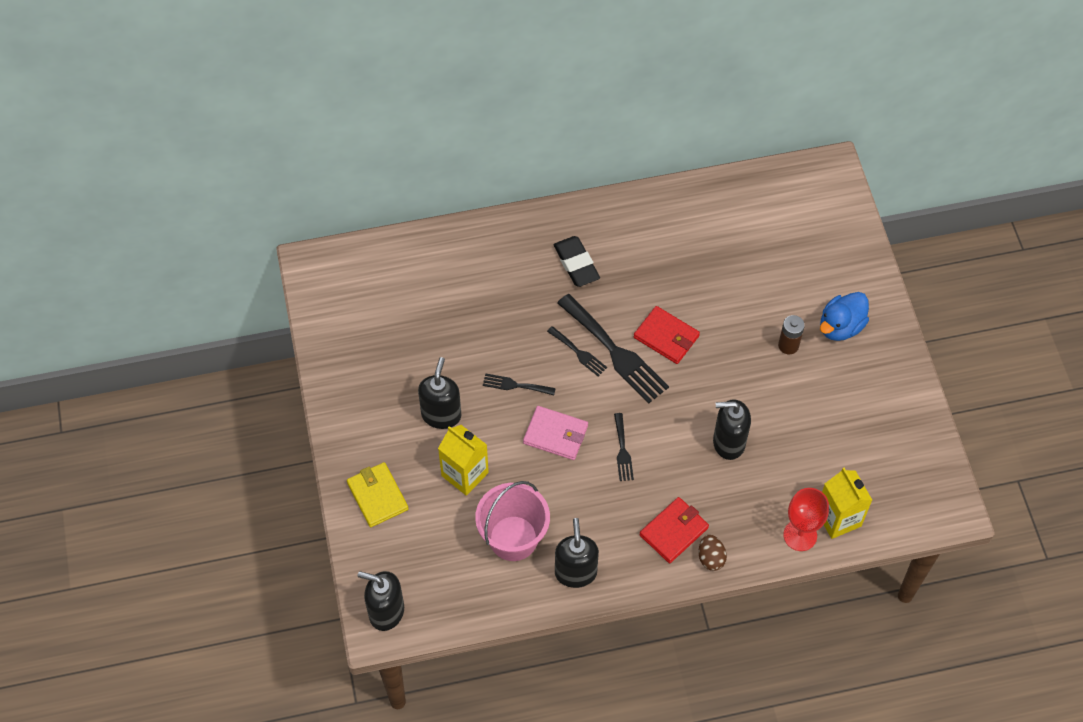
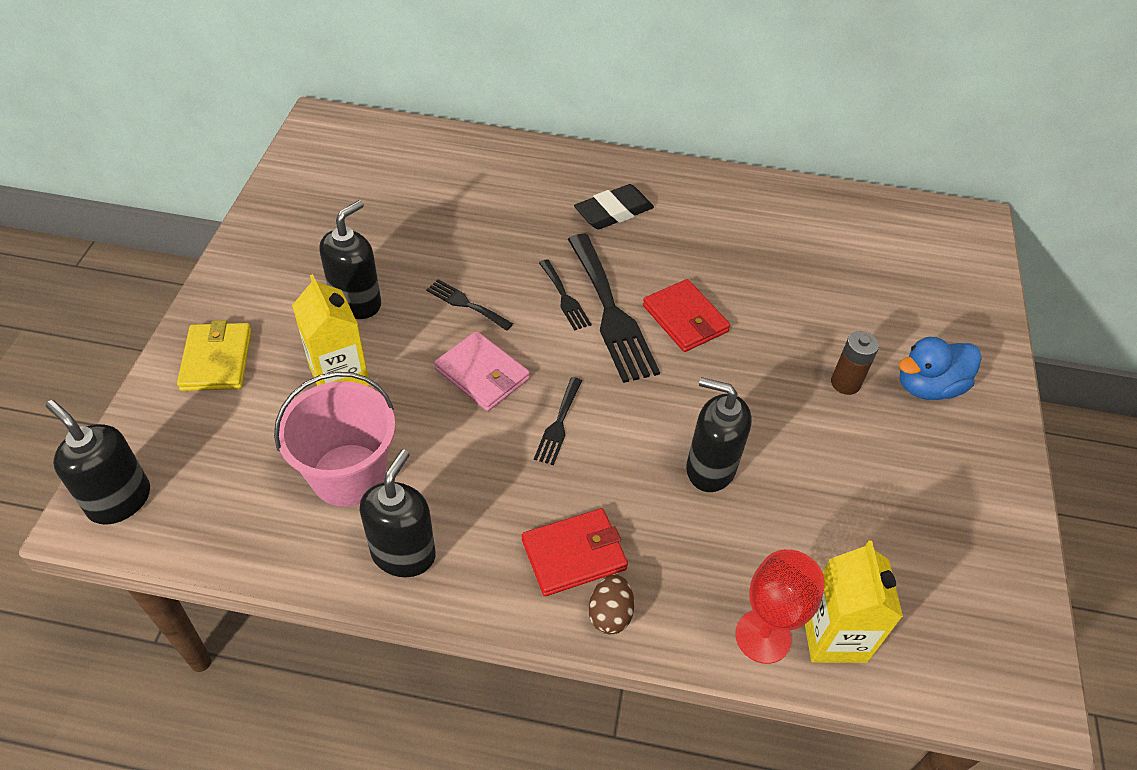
camera: 20 degrees right, 10 degrees down
black eraser [554,236,600,287] -> black eraser turned 60 degrees clockwise [574,184,654,229]

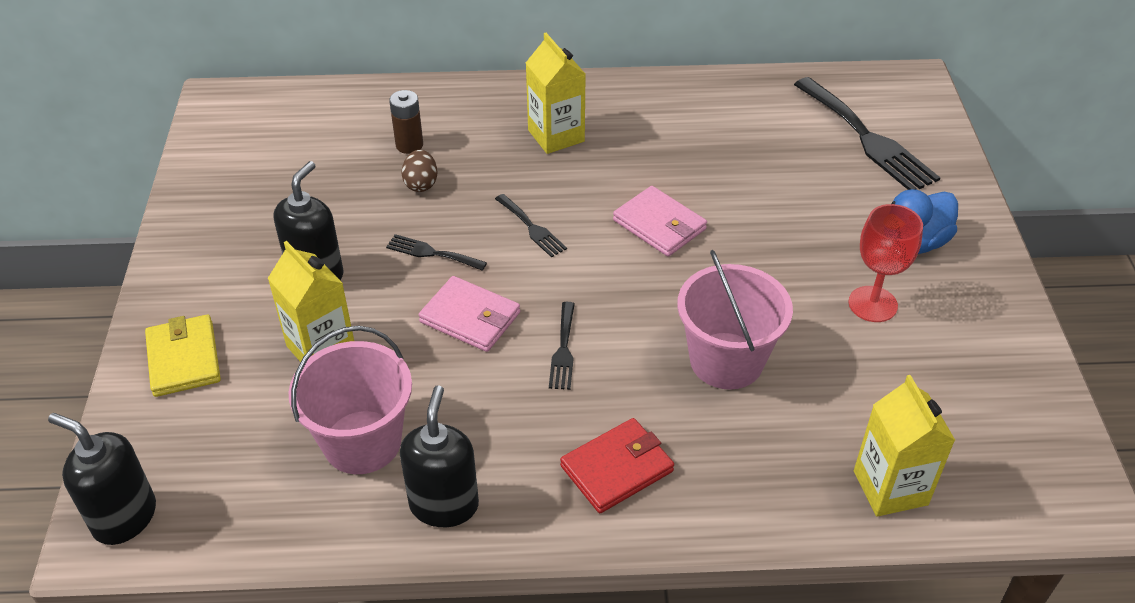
camera: 10 degrees left, 5 degrees down
black fork [568,234,660,383] -> black fork moved to [794,77,940,190]
black eraser [574,184,654,229] -> yellow carton [526,33,585,154]
brown egg [589,574,634,635] -> brown egg moved to [402,150,437,192]
red wallet [643,279,730,352] -> pink wallet [613,186,707,257]
black soap dispenser [686,377,751,492] -> pink bucket [677,250,793,390]
red goblet [735,549,825,664] -> red goblet moved to [848,204,923,322]
brown battery [831,331,879,395] -> brown battery moved to [389,90,423,154]

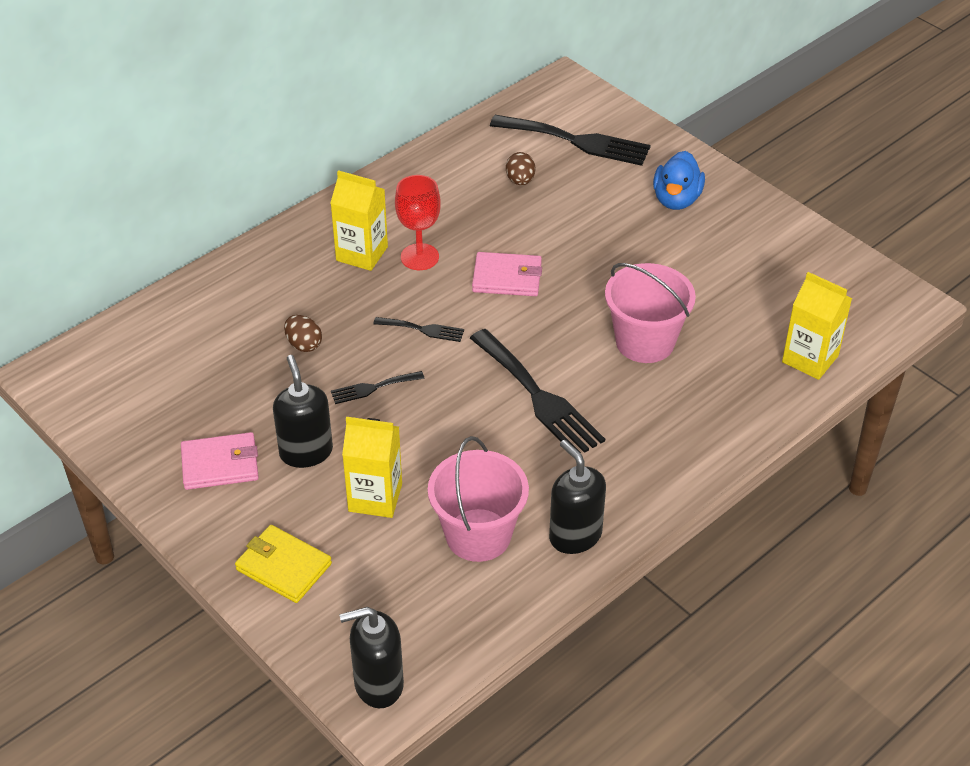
camera: 40 degrees left, 0 degrees up
brown battery [389,90,423,154] -> none
pink wallet [418,276,520,352] -> pink wallet moved to [181,432,259,490]
black fork [549,302,575,390] -> black fork [470,329,605,453], size x2.01
red wallet [560,418,674,513] -> none
red goblet [848,204,923,322] -> red goblet moved to [395,175,441,270]
none -> brown egg [506,152,535,185]

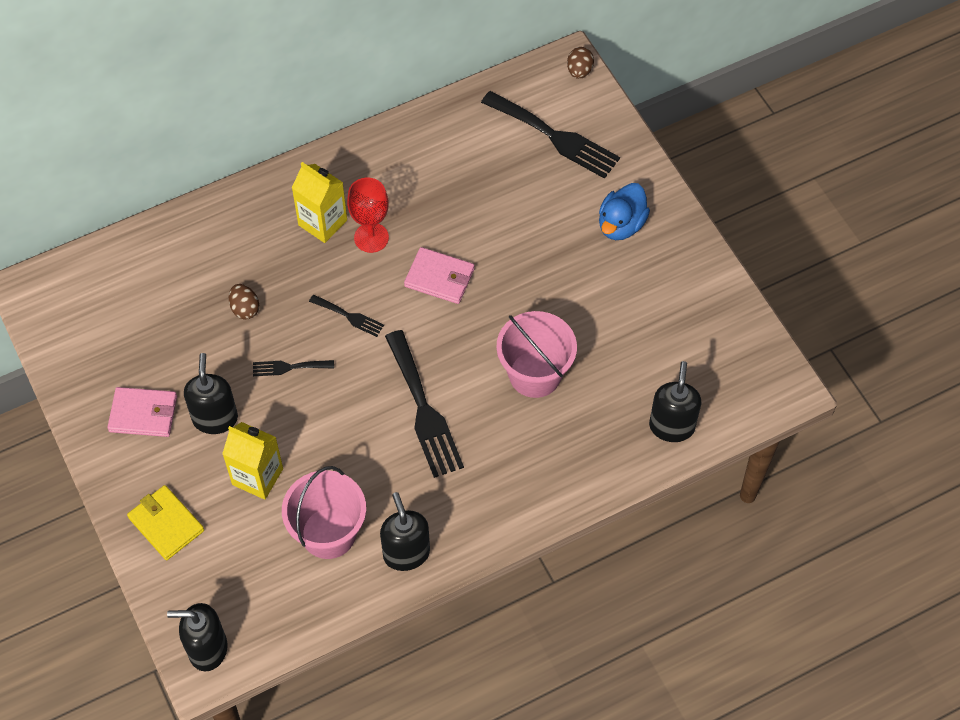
camera: 15 degrees right, 15 degrees up
brown egg [506,152,535,185] -> brown egg moved to [567,47,594,79]
yellow carton [782,272,852,380] -> black soap dispenser [649,361,701,442]

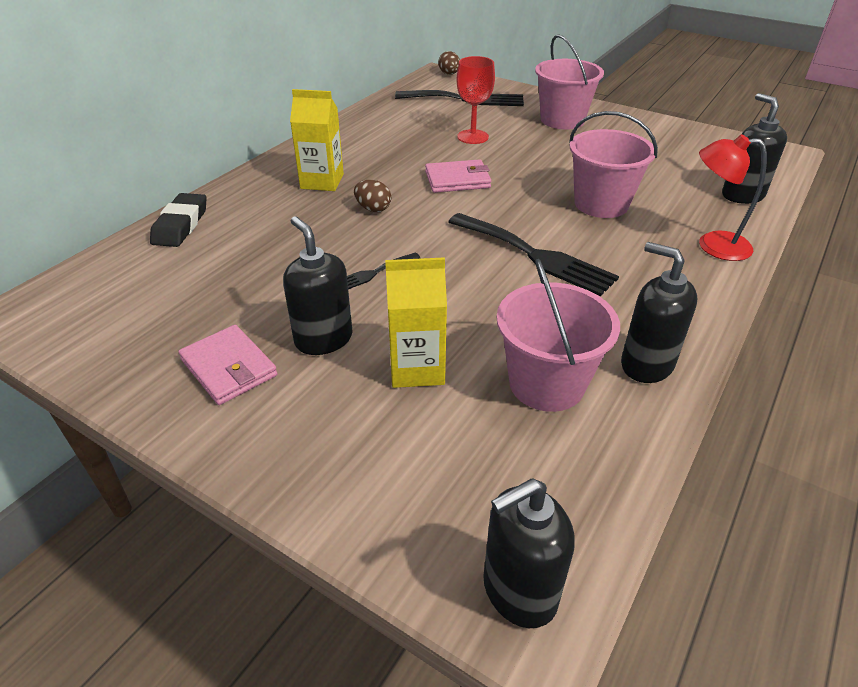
camera: 30 degrees left, 20 degrees down
pink wallet [107,387,177,437] -> pink wallet turned 75 degrees clockwise [178,325,278,405]
yellow wallet [127,485,204,560] -> none
brown egg [229,284,259,320] -> brown egg moved to [354,180,391,212]
black fork [309,295,384,337] -> none
red goblet [347,178,389,253] -> red goblet moved to [457,56,495,144]
blue duck [599,183,650,240] -> pink bucket [535,35,604,129]
none -> black eraser [150,193,207,247]
none -> red lamp [699,134,767,261]

